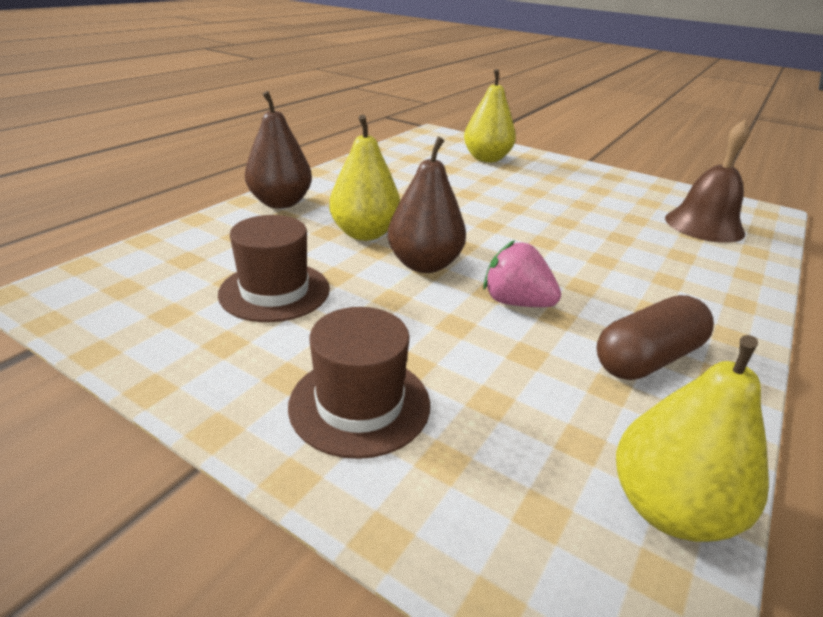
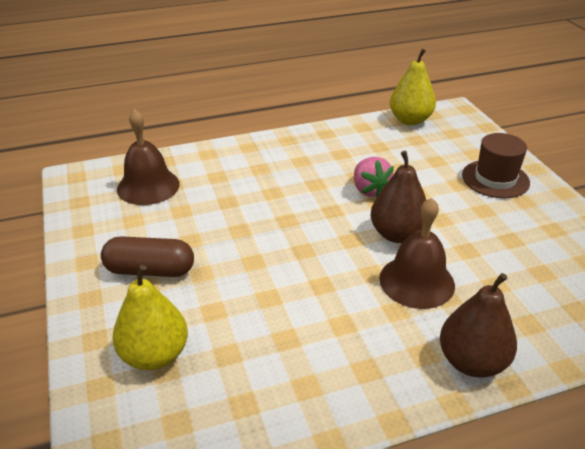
camera: 140 degrees left, 5 degrees up
brown hat [218,215,330,322] -> none
yellow pear [329,115,400,241] -> brown bell [379,198,455,309]
brown capsule [596,295,714,380] -> brown capsule moved to [101,236,194,277]

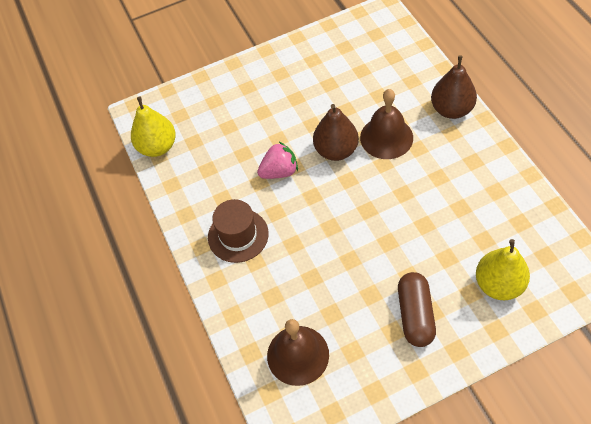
camera: 90 degrees left, 20 degrees up
brown hat [462,133,530,198] -> brown hat moved to [208,199,269,263]

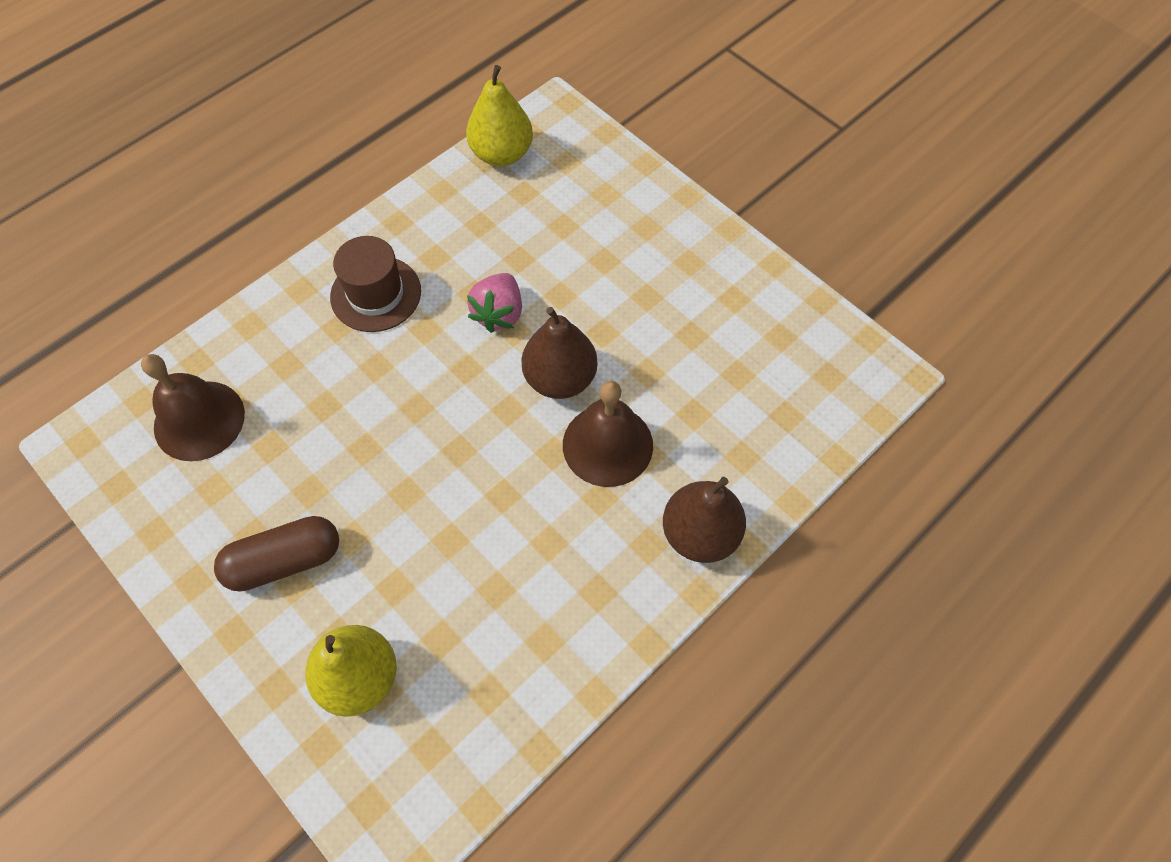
camera: 65 degrees right, 5 degrees up
pink strawberry [257,142,298,179] -> pink strawberry turned 60 degrees clockwise [467,273,522,333]

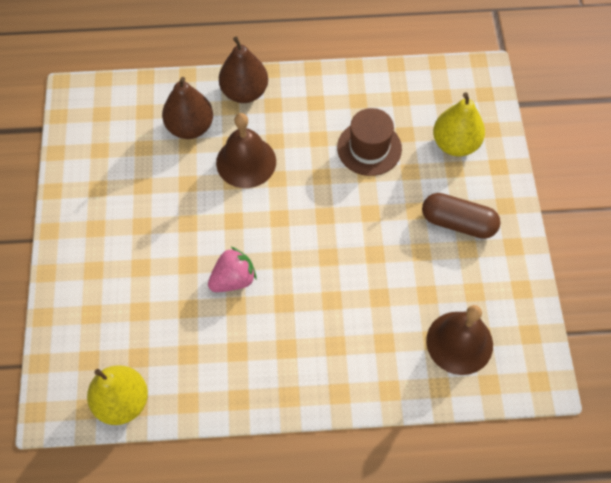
camera: 140 degrees left, 0 degrees up
brown hat [330,236,421,332] -> brown hat moved to [337,108,402,176]
brown pear [521,307,598,399] -> brown pear moved to [162,77,213,139]

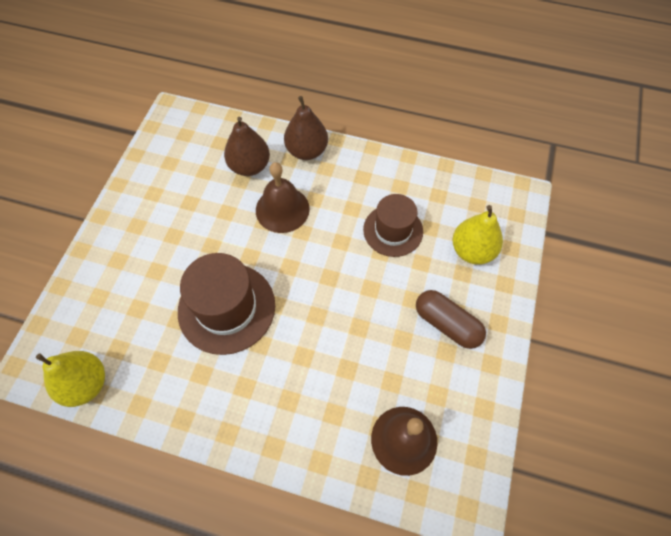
camera: 20 degrees right, 0 degrees up
pink strawberry [208,247,257,292] -> brown hat [178,253,275,355]

